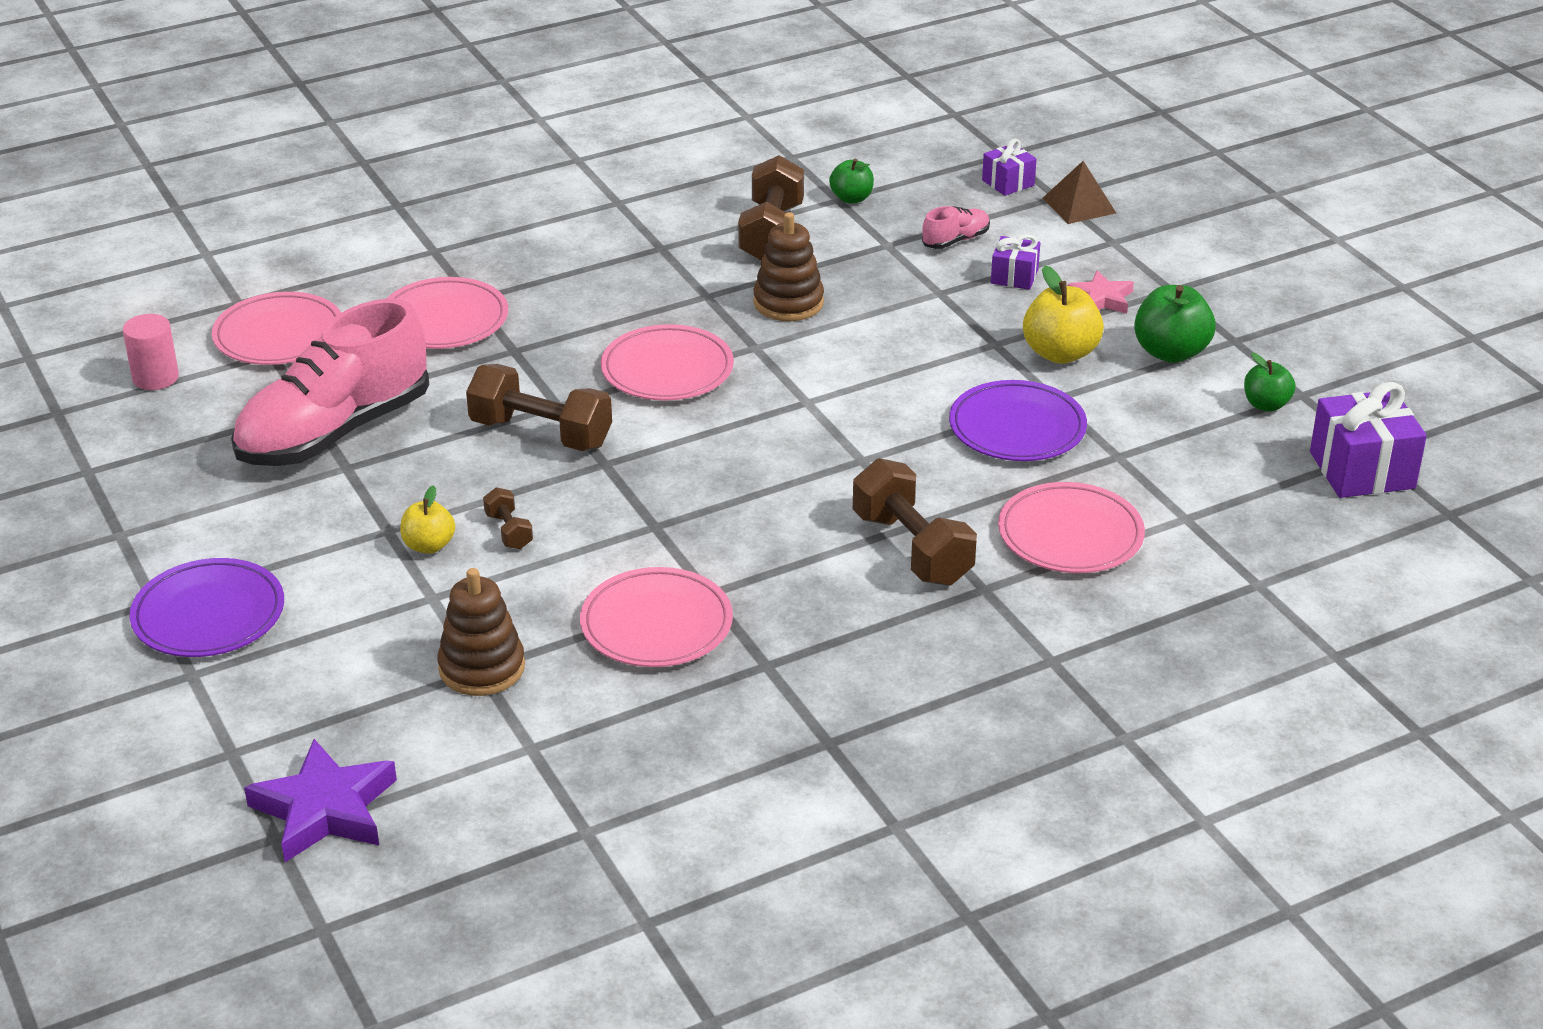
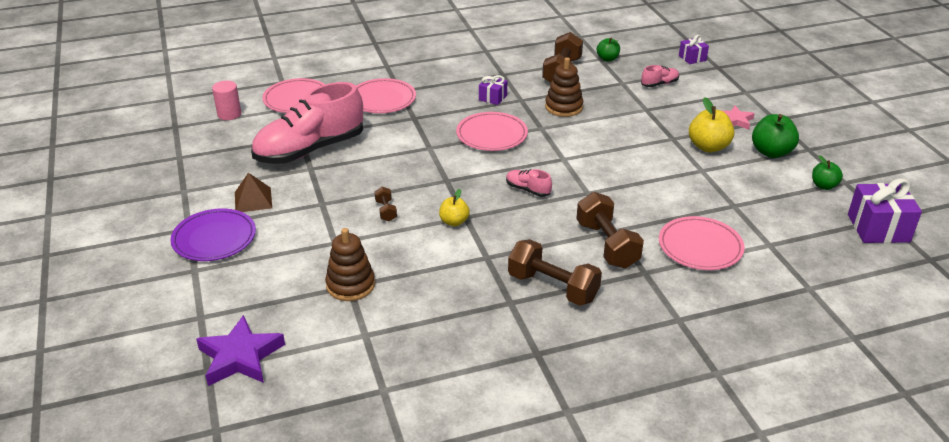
camera: 10 degrees right, 0 degrees up
yellow apple [400,485,455,554] -> yellow apple moved to [439,189,470,226]
brown dumbbell [466,364,612,451] -> brown dumbbell moved to [508,239,602,306]
pink plate [580,567,733,667] -> none
purple plate [949,380,1087,461] -> none
purple gift [991,234,1040,290] -> purple gift moved to [479,75,507,105]
brown pyramid [1042,161,1116,224] -> brown pyramid moved to [235,173,272,212]
none -> pink shoe [506,169,552,197]

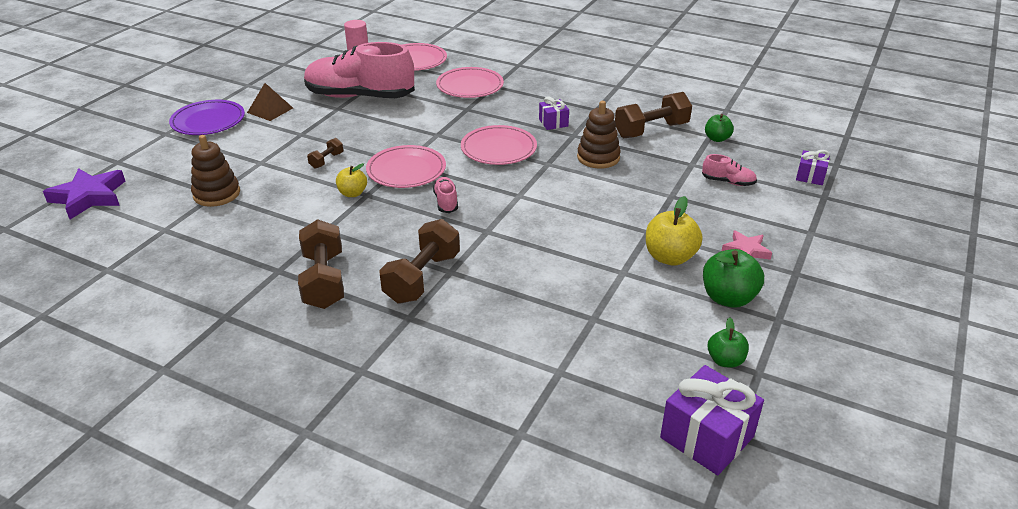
camera: 45 degrees right, 0 degrees up
pink plate [659,216,745,270] -> pink plate moved to [366,145,446,188]

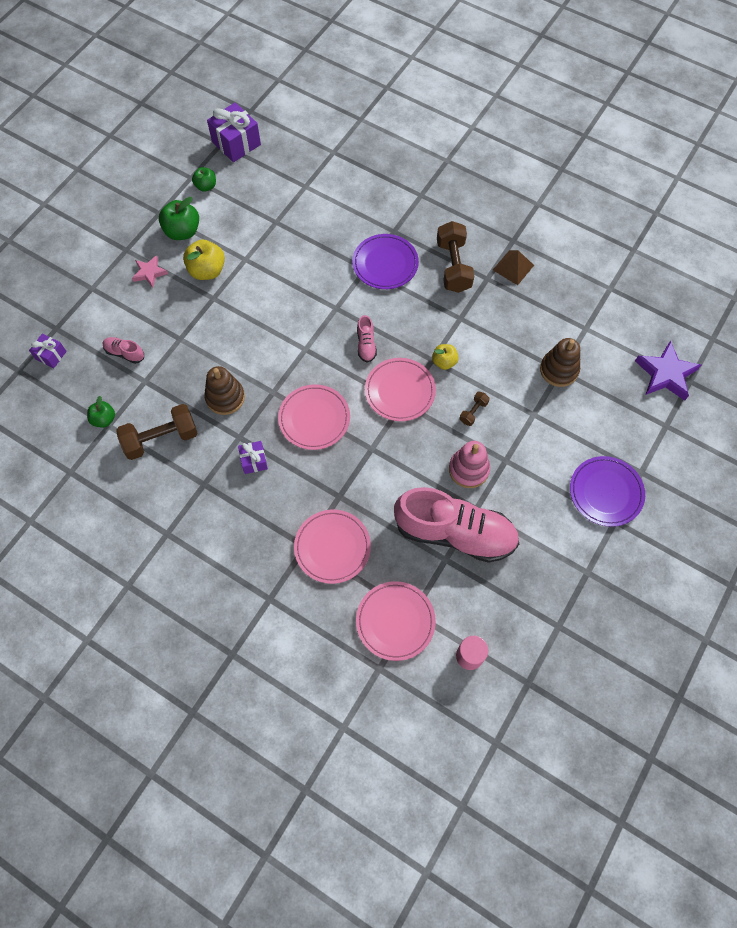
camera: 175 degrees left, 30 degrees up
brown pyramid [247,83,293,121] -> brown pyramid moved to [493,250,534,285]
brown dumbbell [379,219,460,304] -> purple plate [352,234,419,289]
none -> pink stacking toy [449,441,490,488]

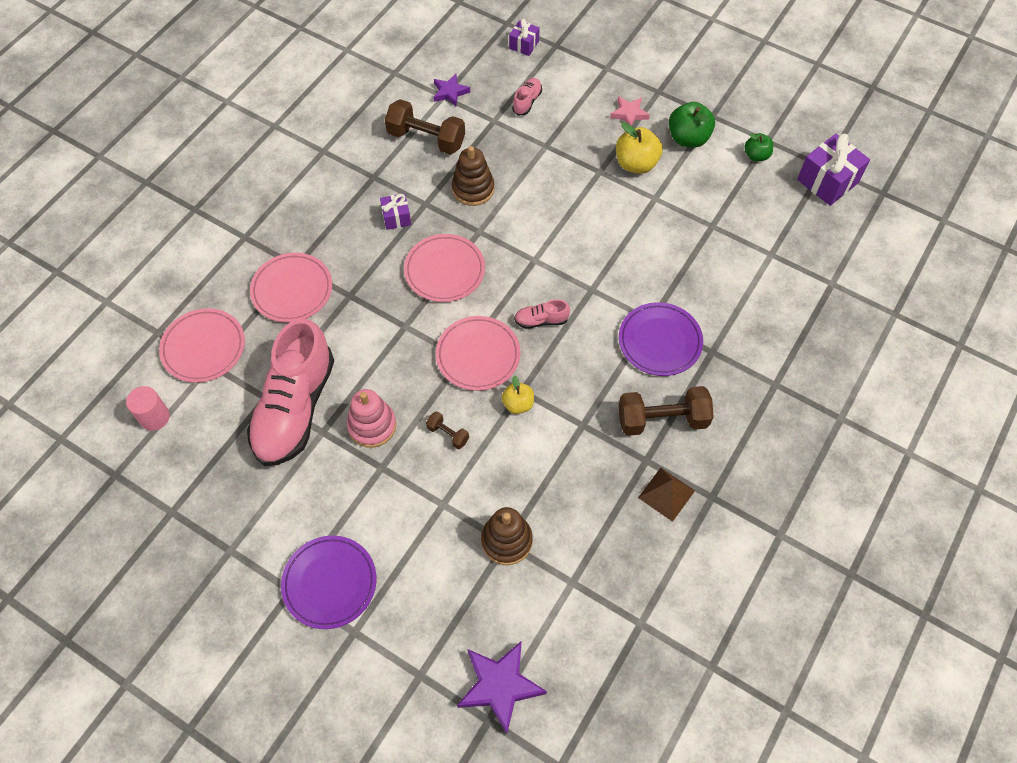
camera: 90 degrees right, 5 degrees down
green apple [87,396,115,428] -> purple star [433,74,470,107]
brown dumbbell [116,404,198,460] -> brown dumbbell turned 45 degrees counterclockwise [385,99,465,155]

